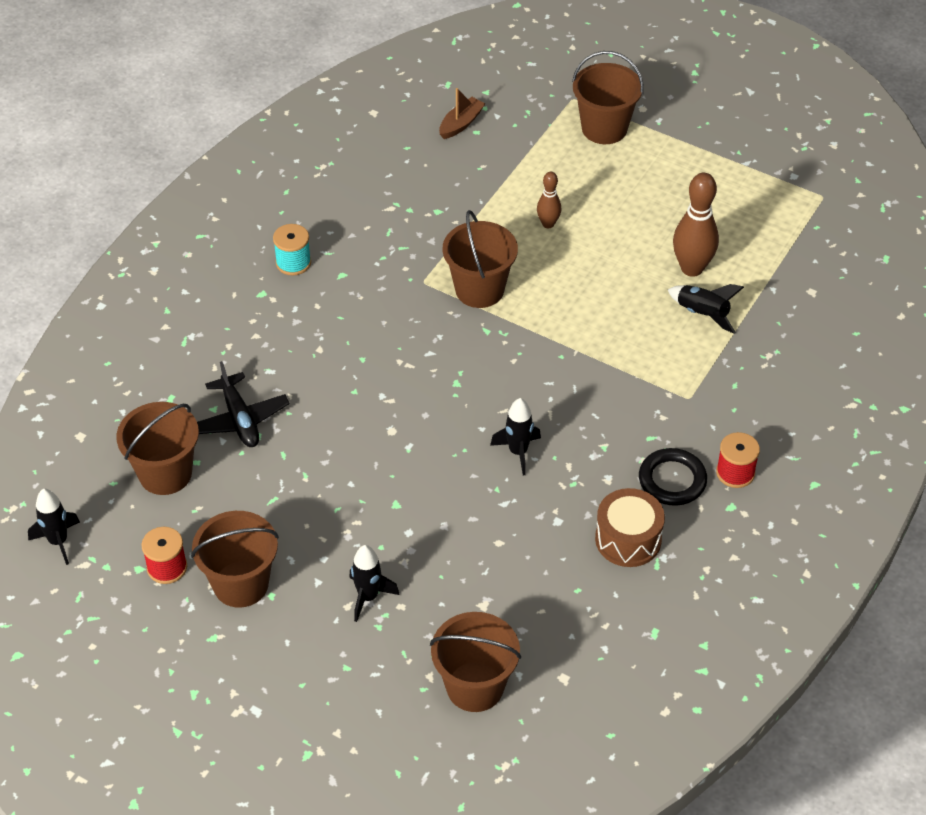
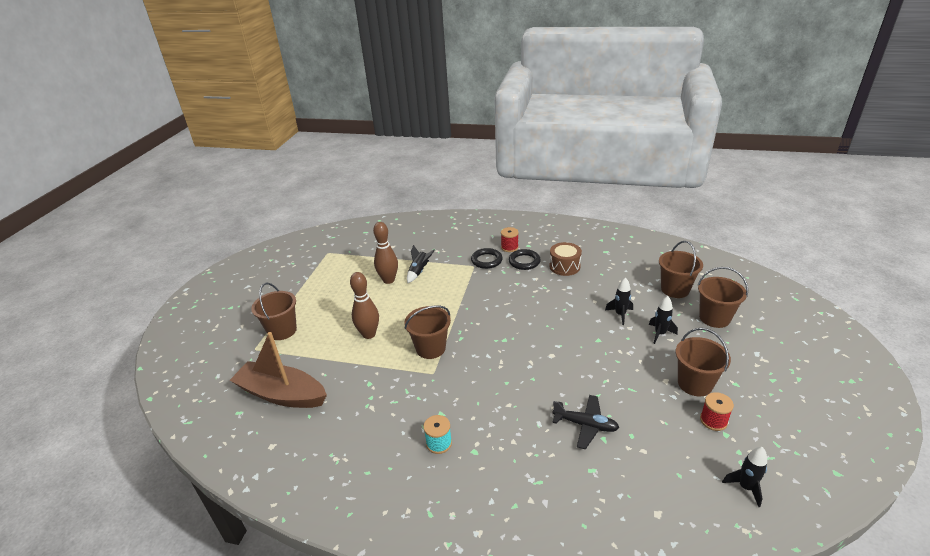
camera: 105 degrees left, 15 degrees down
brown bucket [117,402,199,495] -> brown bucket moved to [697,267,748,328]
black plane [197,361,290,447] -> black plane turned 60 degrees clockwise [552,395,619,450]
brown boat [439,88,485,139] -> brown boat [230,332,327,408], size x2.35
black rocket [490,398,541,476] -> black rocket moved to [605,277,633,325]
brown bowling pin [537,172,561,228] -> brown bowling pin [350,272,379,339], size x1.79
none -> black ring [471,248,503,269]

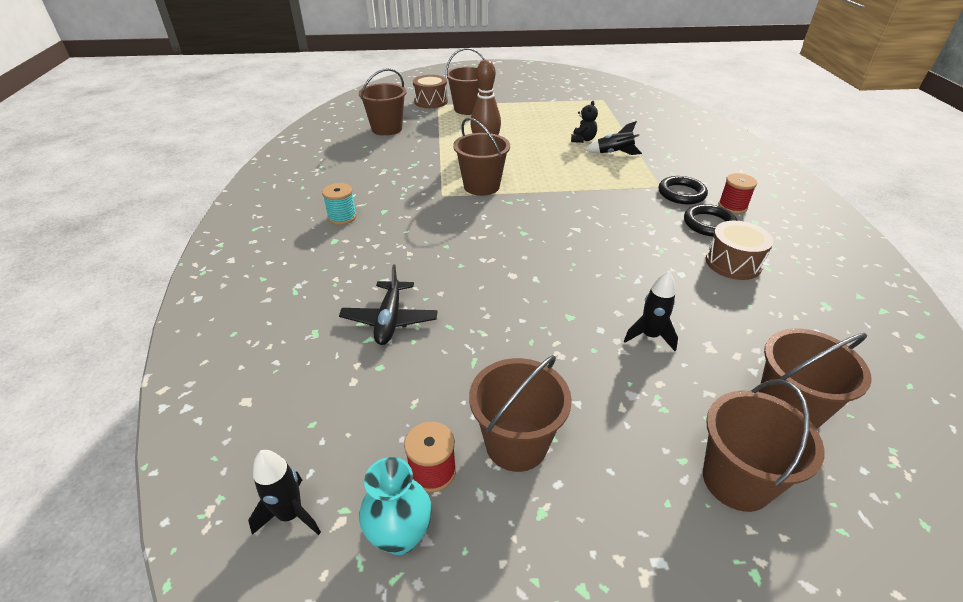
camera: 70 degrees right, 5 degrees up
brown boat [230,332,327,408] -> brown bucket [359,68,407,136]
brown bowling pin [373,222,398,284] -> black teddy bear [571,101,598,143]
black rocket [649,296,678,344] -> none
none -> turquoise vase [359,457,432,555]
none -> brown drum [413,75,448,108]

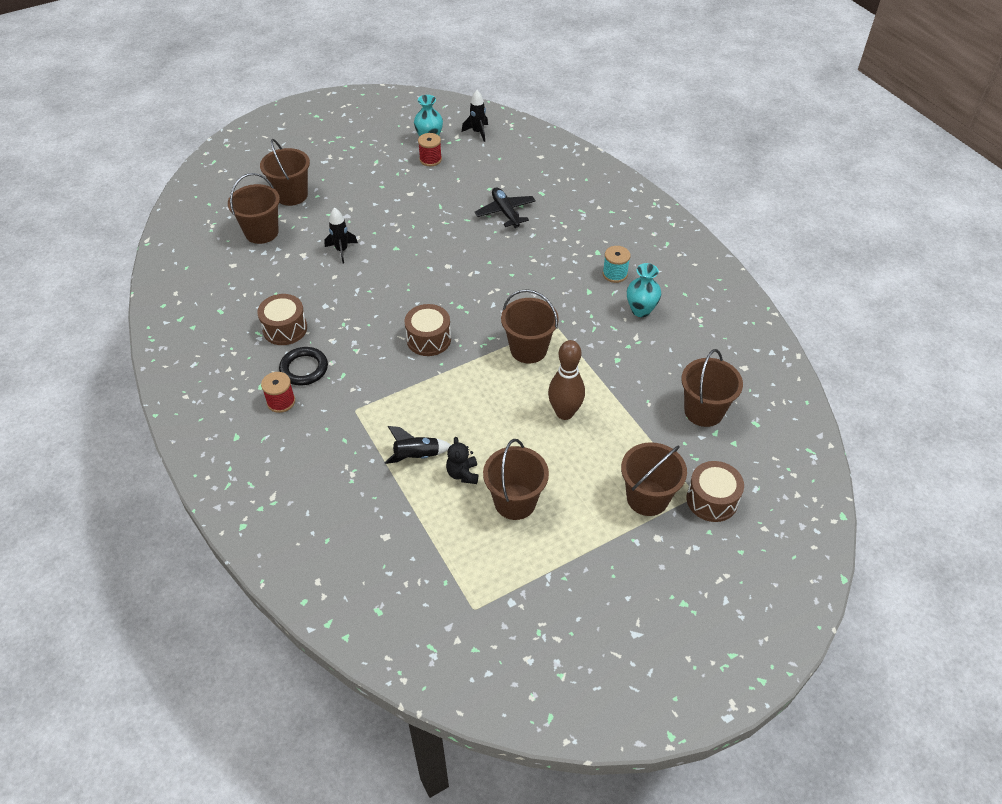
camera: 155 degrees right, 10 degrees up
brown bucket [469,355,572,472] -> brown bucket moved to [483,439,549,520]
black ring [658,176,708,205] -> none
none -> brown drum [404,304,451,356]
none -> turquoise vase [627,263,661,317]

